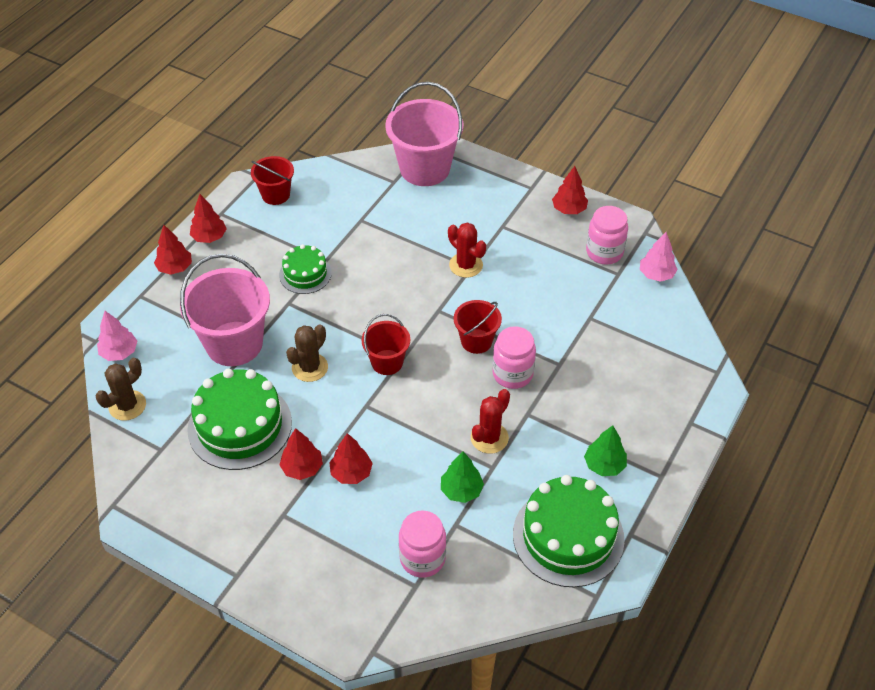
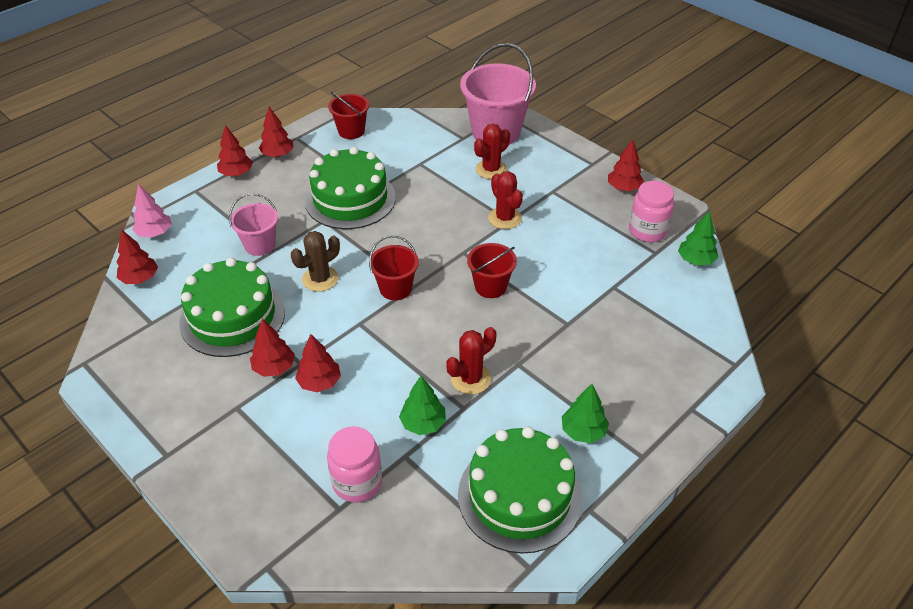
camera: 15 degrees right, 5 degrees down
brown cactus [96,358,146,421] -> red tree [117,229,158,284]
pink bucket [180,254,270,366] -> pink bucket [229,193,278,256], size x0.55
green cake [279,244,332,294] -> green cake [305,147,396,229], size x1.79
pink jar [492,326,536,389] -> none
pink tree [640,232,678,282] -> green tree [678,211,718,266]
none -> red cactus [474,124,510,179]

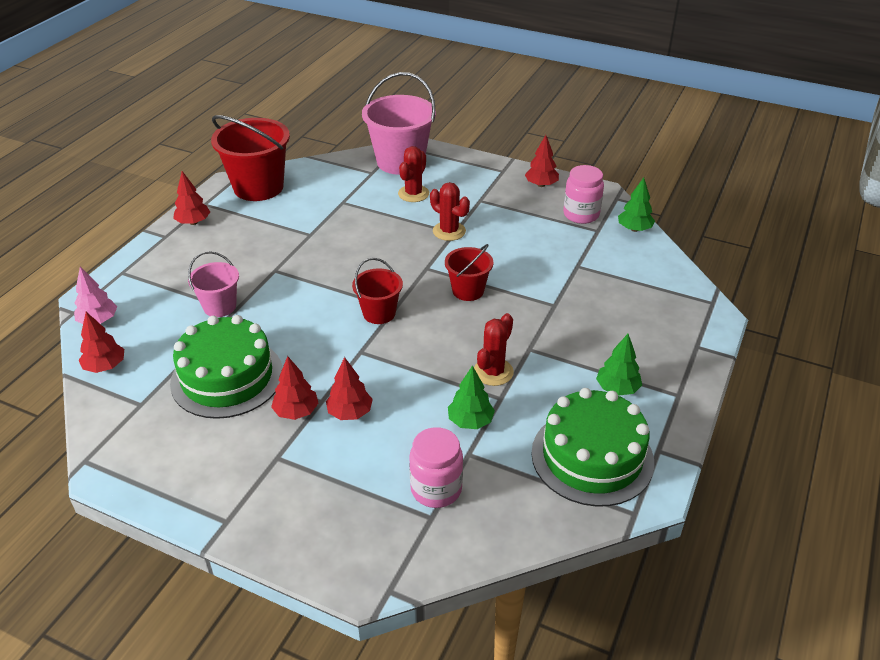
camera: 20 degrees left, 5 degrees down
red tree [217,125,253,176] -> none
brown cactus [291,231,340,292] -> none
green cake [305,147,396,229] -> none
red bucket [328,92,369,139] -> red bucket [211,115,290,201], size x1.81

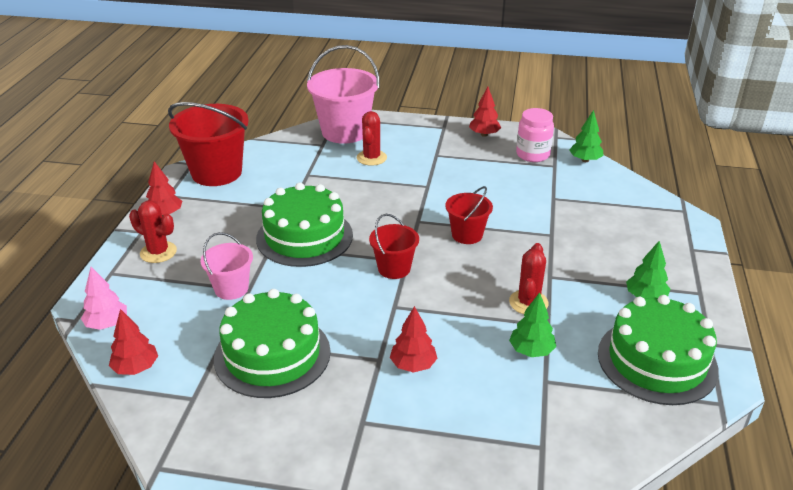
camera: 15 degrees left, 5 degrees down
red tree [271,356,318,420] -> none
pink jar [409,427,463,508] -> none
red cactus [430,182,470,241] -> red cactus moved to [129,201,177,263]
none -> green cake [256,183,353,267]

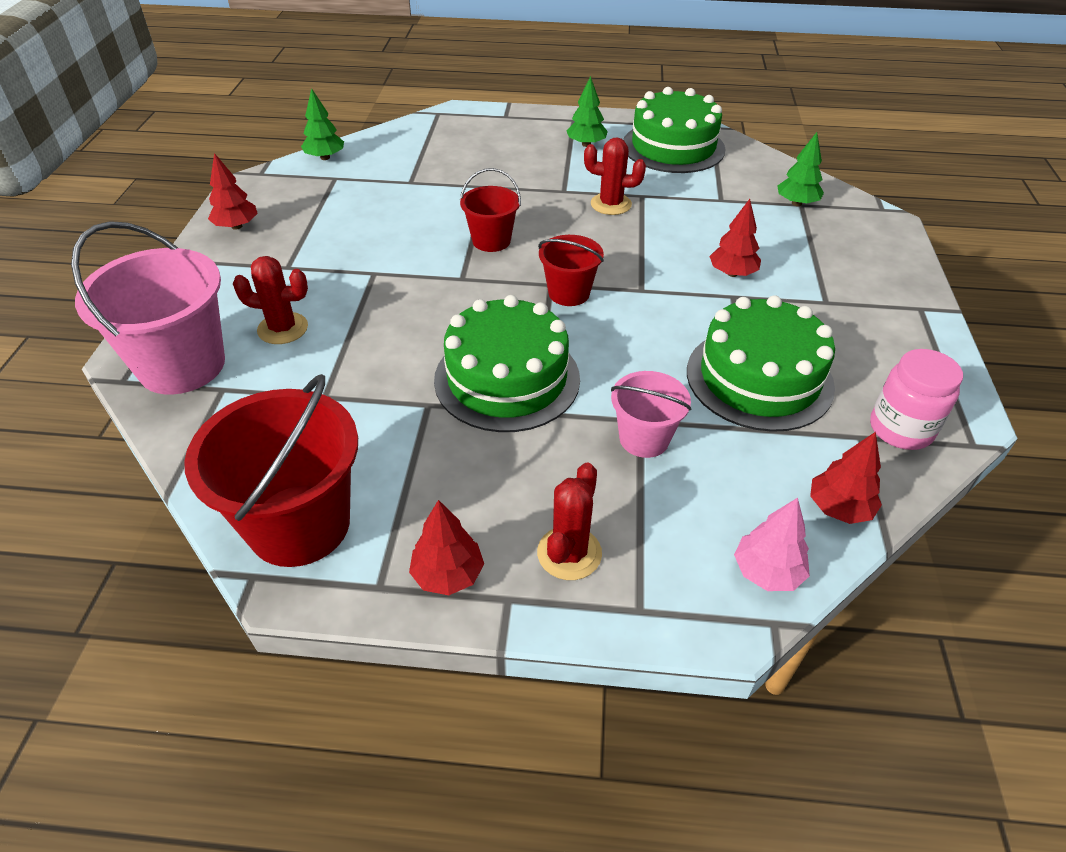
camera: 95 degrees left, 10 degrees up
green tree [509,292,556,357] -> green tree moved to [777,132,824,206]
pink jar [516,108,554,162] -> pink jar moved to [870,349,963,450]

